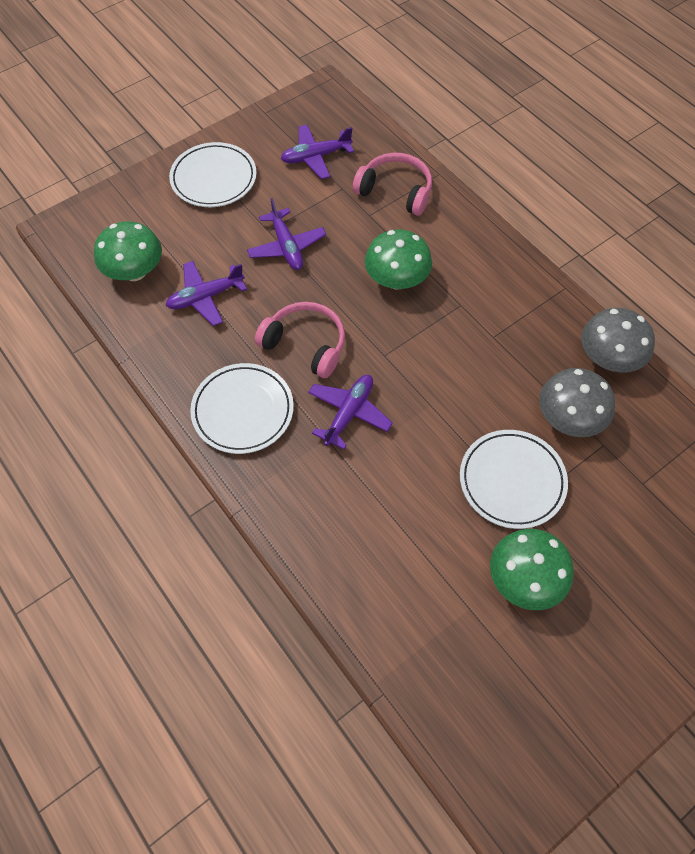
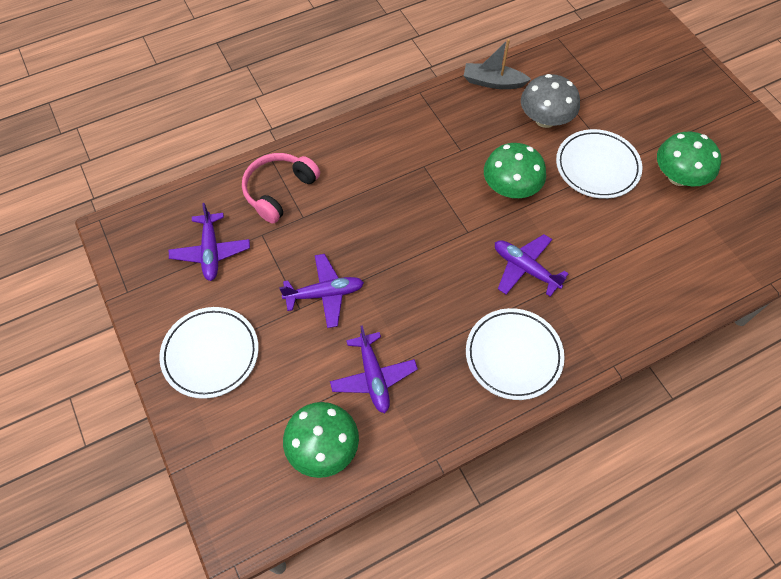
camera: 80 degrees left, 0 degrees up
pink headphones [255,302,345,378] -> none
green mushroom [365,229,432,290] -> green mushroom moved to [484,143,546,198]
grey mushroom [581,308,655,373] -> grey boat [464,39,531,89]

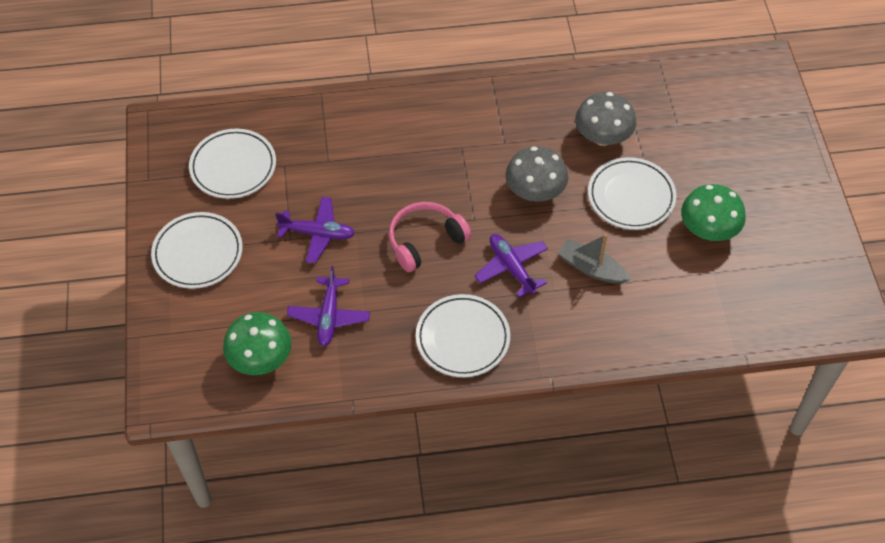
camera: 20 degrees right, 5 degrees down
purple plane [169,203,250,281] -> white plate [189,129,276,199]
pink headphones [242,153,320,224] -> pink headphones moved to [389,202,471,272]
grey boat [464,39,531,89] -> grey boat moved to [558,234,631,284]
green mushroom [484,143,546,198] -> grey mushroom [505,146,568,202]

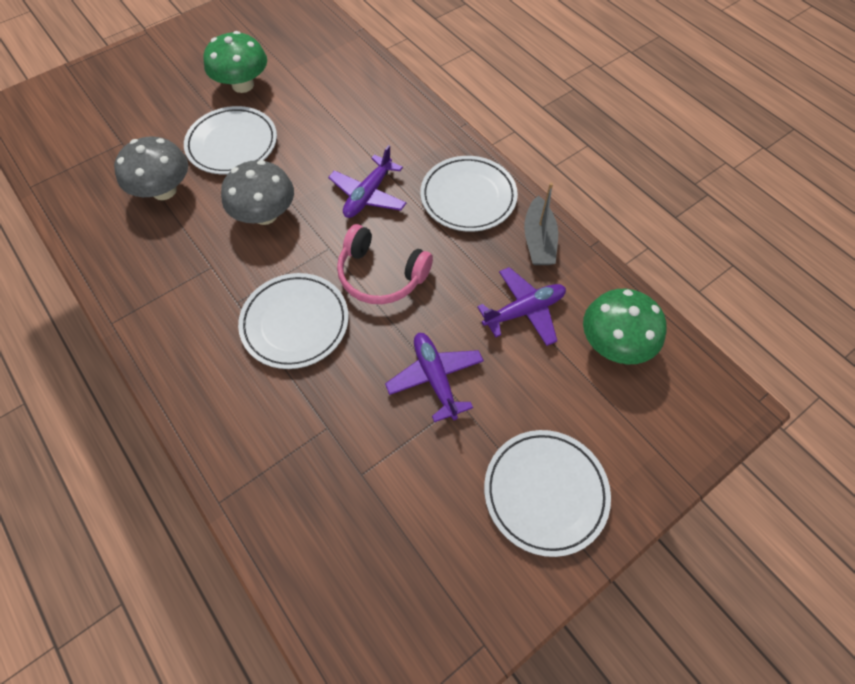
camera: 120 degrees left, 5 degrees up
white plate [189,129,276,199] -> white plate moved to [238,273,349,369]
grey boat [558,234,631,284] -> grey boat moved to [524,183,558,265]

